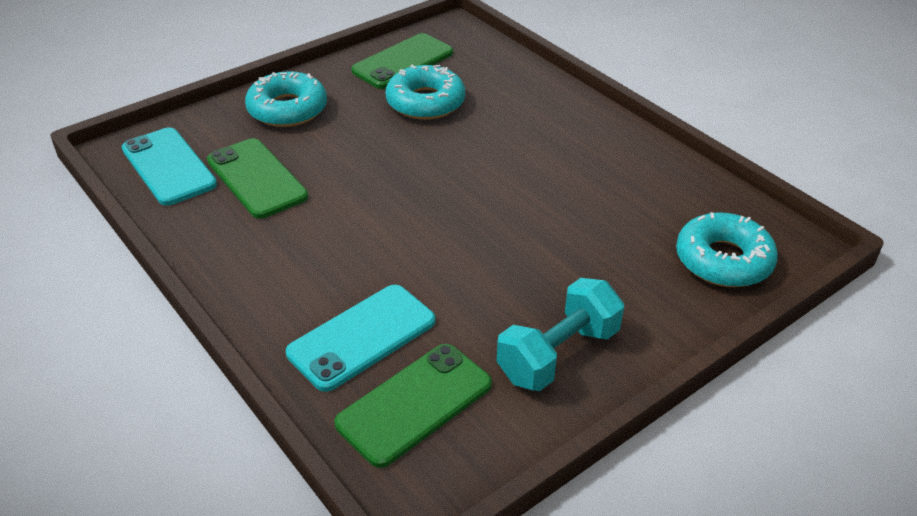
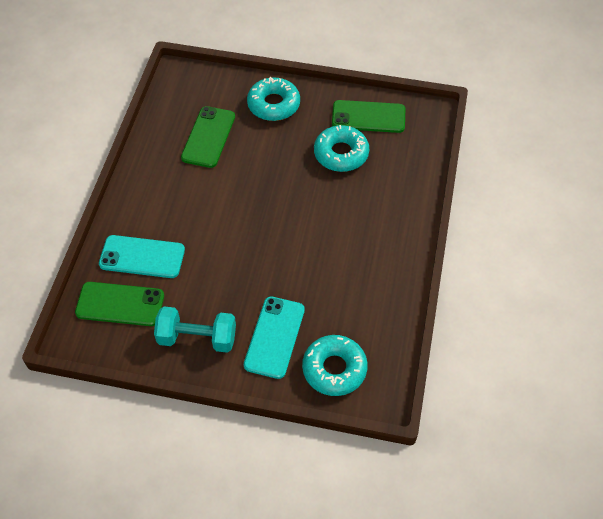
camera: 50 degrees right, 15 degrees up
turquoise phone [122,127,217,206] -> turquoise phone moved to [244,297,305,379]

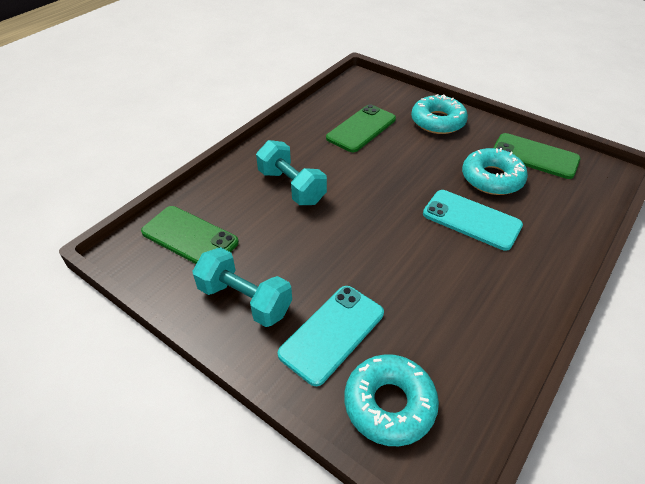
camera: 25 degrees right, 10 degrees down
turquoise phone [99,235,185,278] -> turquoise phone moved to [423,190,523,251]
none -> turquoise dumbbell [256,140,327,205]

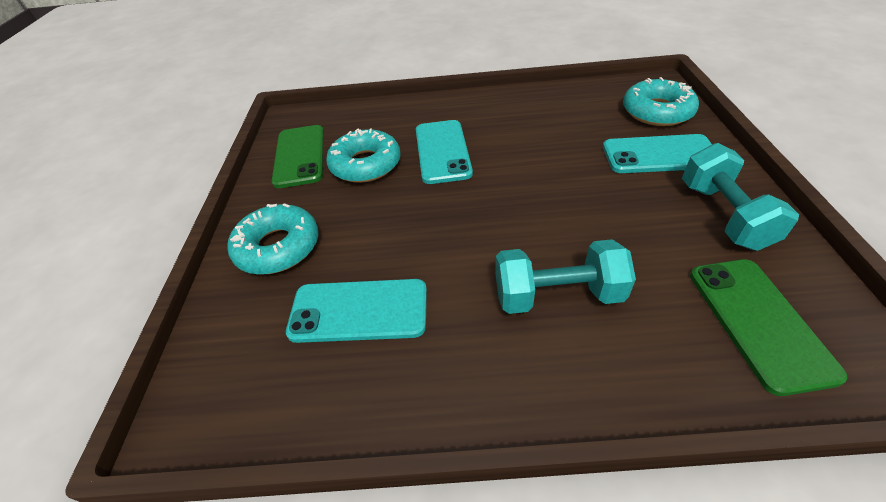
camera: 125 degrees left, 0 degrees up
turquoise dumbbell [256,140,327,205] -> turquoise dumbbell turned 75 degrees clockwise [495,239,636,314]
green phone [326,104,396,152] -> turquoise phone [286,279,427,343]

